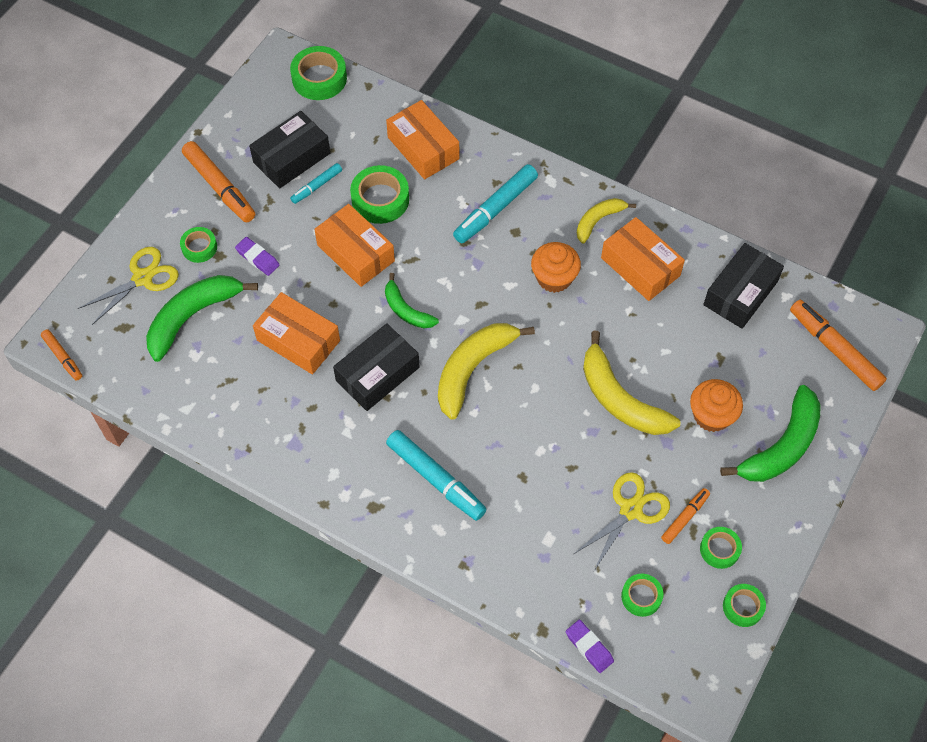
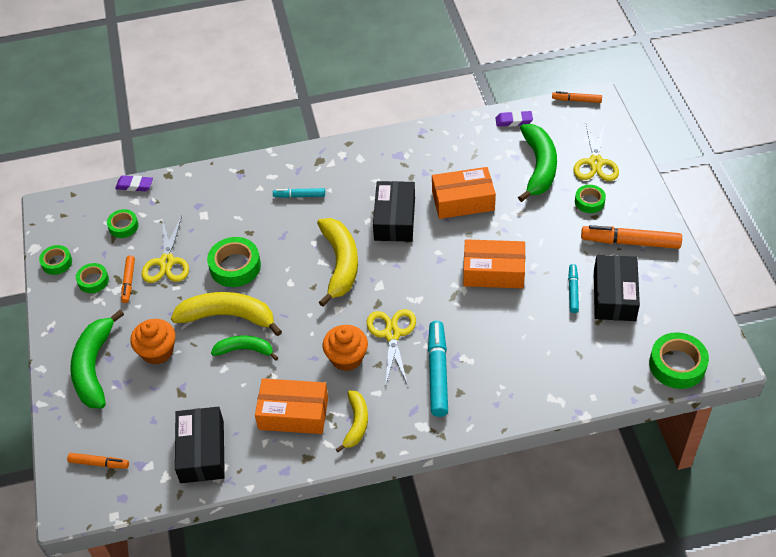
camera: 140 degrees right, 10 degrees down
purple eraser [235,237,280,276] -> purple eraser moved to [495,111,533,127]
green tape [350,165,409,224] -> green tape moved to [207,237,261,287]
green banana [385,273,439,329] -> green banana moved to [211,335,278,360]
orange box [386,100,459,179] -> none
turquoise marker [386,430,487,521] -> turquoise marker [273,188,325,198], size x0.56
orange marker [790,300,887,391] -> orange marker [67,453,129,469], size x0.56
none -> yellow scissors [367,309,416,385]

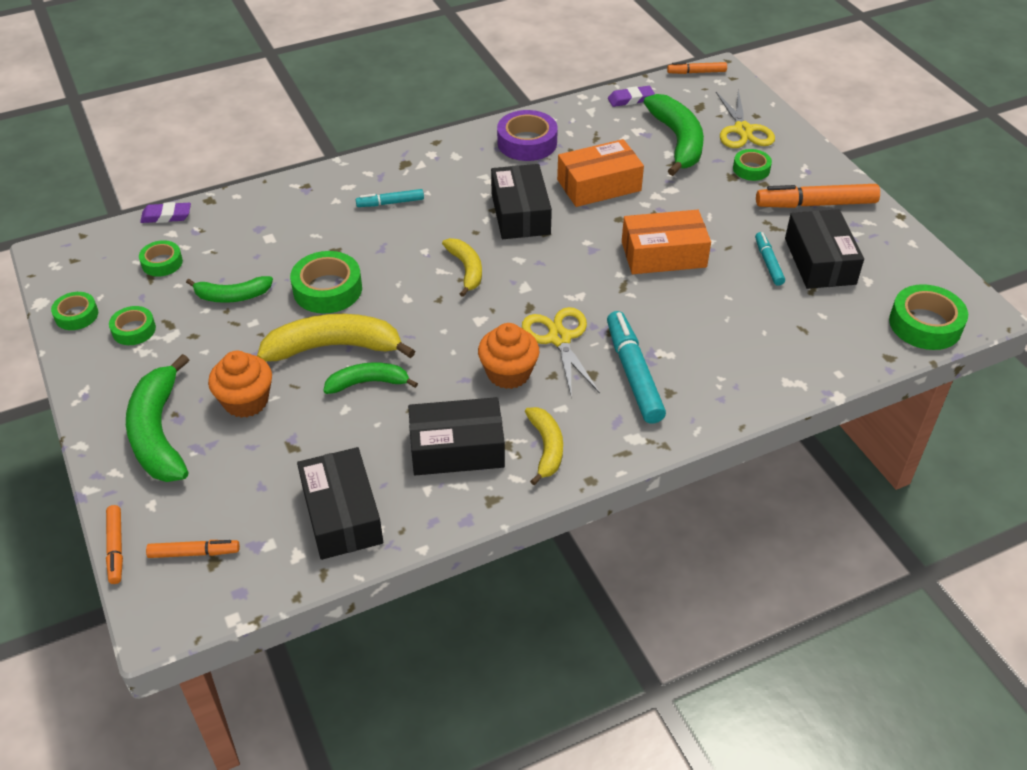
camera: 15 degrees left, 5 degrees down
orange marker [121,256,135,303] -> orange marker moved to [106,505,123,584]
yellow scissors [141,216,189,283] -> green banana [186,276,273,303]
orange box [255,378,328,434] -> black box [408,397,505,475]
yellow banana [317,218,358,307] -> yellow banana [442,238,482,297], size x0.59
none -> purple tape [497,110,558,161]

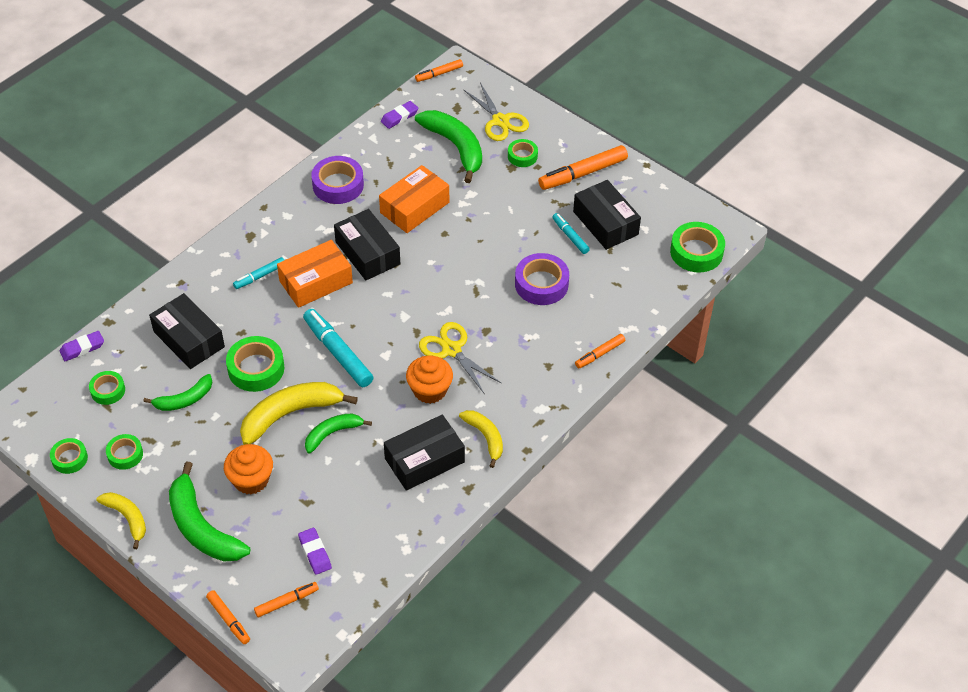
camera: 25 degrees left, 5 degrees up
black box [297,447,383,560] -> black box moved to [149,293,225,369]
yellow banana [442,238,482,297] -> yellow banana moved to [96,492,146,549]
turquoise marker [607,311,666,424] -> turquoise marker moved to [303,309,374,387]
orange box [622,210,711,274] -> orange box moved to [277,240,353,308]
none -> purple eraser [298,528,332,575]
none -> purple tape [515,253,569,305]
none -> orange marker [575,334,625,368]

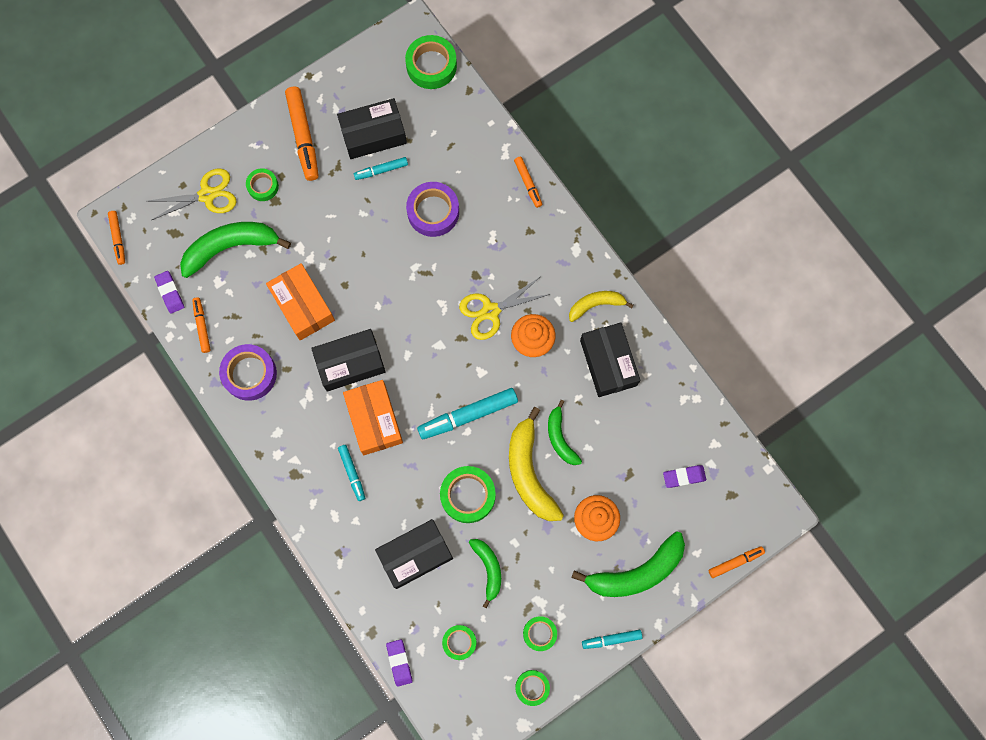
camera: 75 degrees left, 25 degrees up
yellow banana [96,492,146,549] -> turquoise marker [582,630,642,649]
orange marker [254,582,319,617] -> orange marker moved to [192,297,211,353]

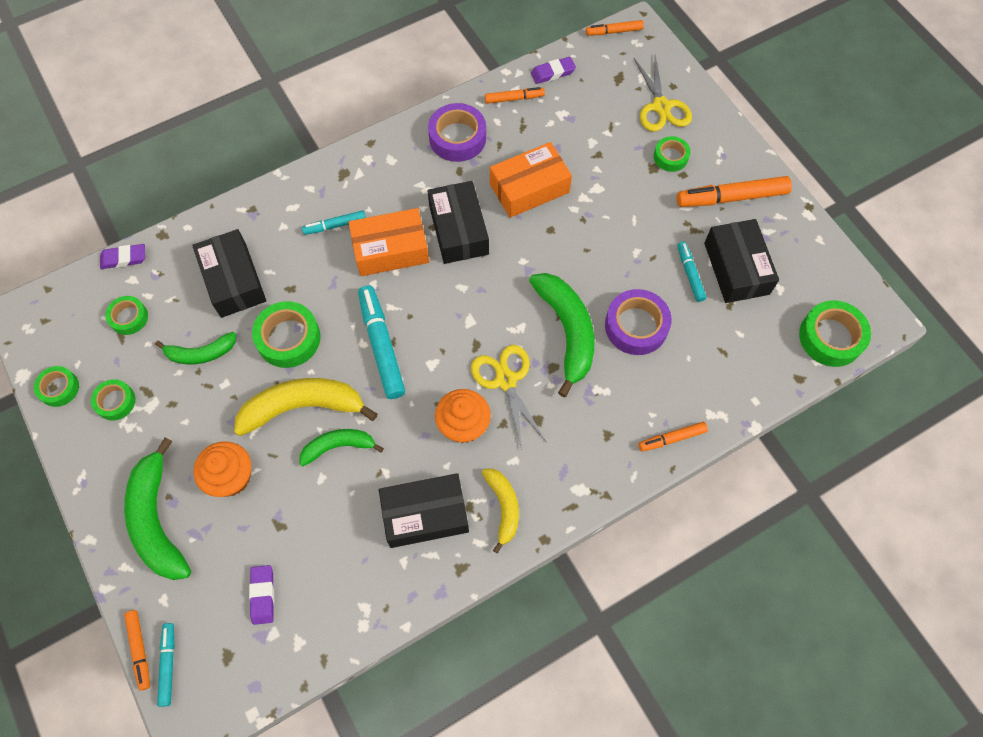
camera: 95 degrees right, 10 degrees down
green banana [180,222,291,278] -> green banana moved to [529,273,595,397]
turquoise marker [582,630,642,649] -> turquoise marker moved to [157,623,174,707]

